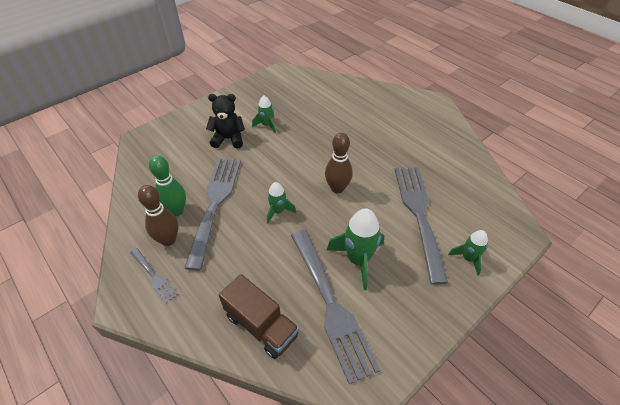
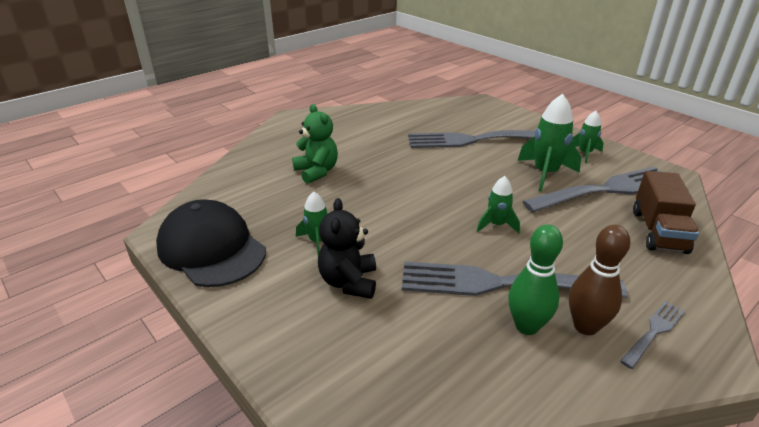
camera: 90 degrees left, 15 degrees down
brown truck [219,274,299,359] -> brown truck turned 150 degrees clockwise [633,171,699,254]
brown bowling pin [325,133,353,193] -> none
green rocket [448,230,488,276] -> green rocket moved to [572,111,603,163]
none -> black cap [156,199,266,287]
none -> green teddy bear [292,104,338,184]

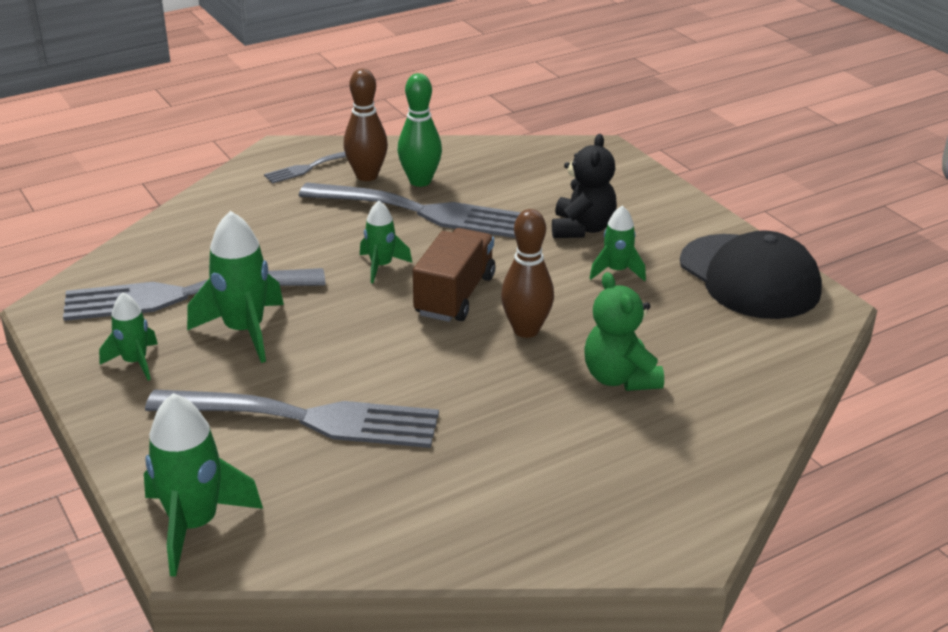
camera: 170 degrees left, 0 degrees up
brown truck [633,171,699,254] -> brown truck moved to [413,228,495,322]
none -> green rocket [144,393,263,577]
none -> brown bowling pin [501,209,554,338]

